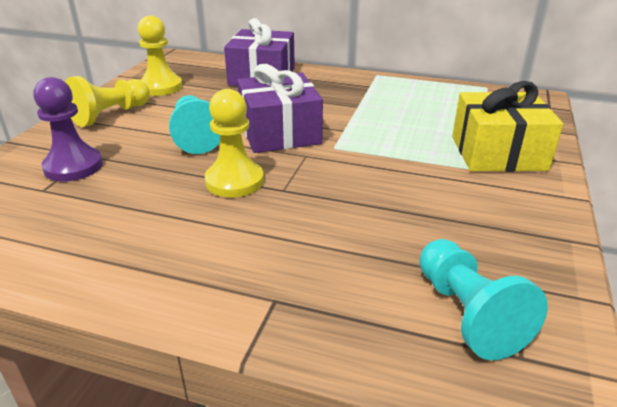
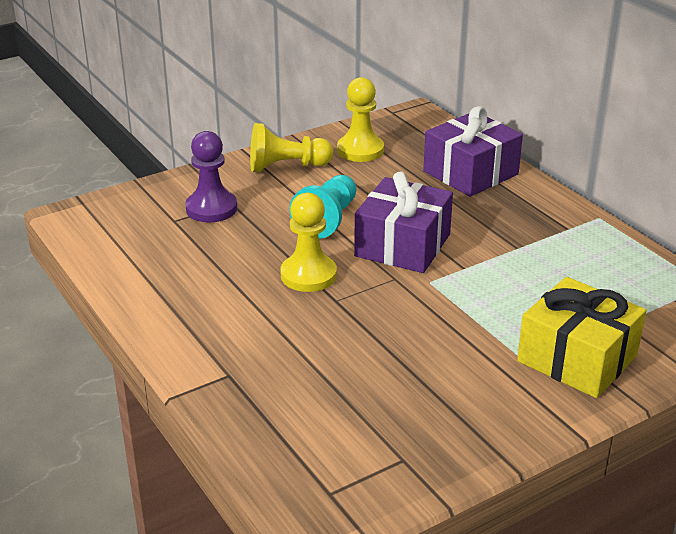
camera: 40 degrees right, 0 degrees up
turquoise pawn [419,239,548,360] -> none

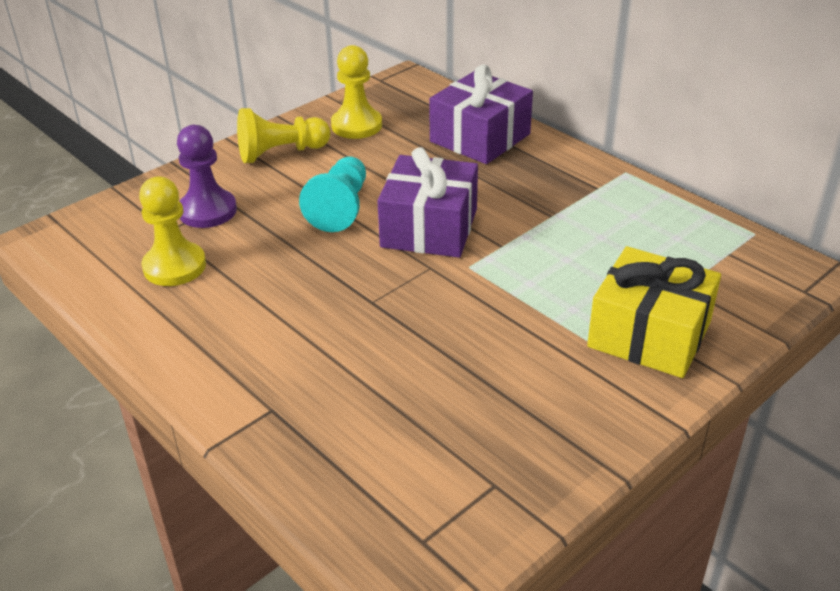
camera: 10 degrees left, 5 degrees up
yellow pawn [280,193,337,292] -> yellow pawn moved to [139,177,206,286]

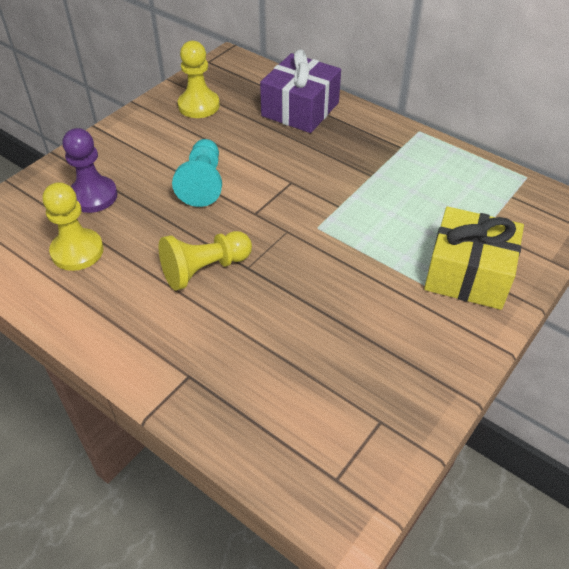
camera: 10 degrees left, 10 degrees up
yellow pawn [237,108,331,163] -> yellow pawn moved to [159,231,252,291]
purple gift [377,147,478,258] -> none

